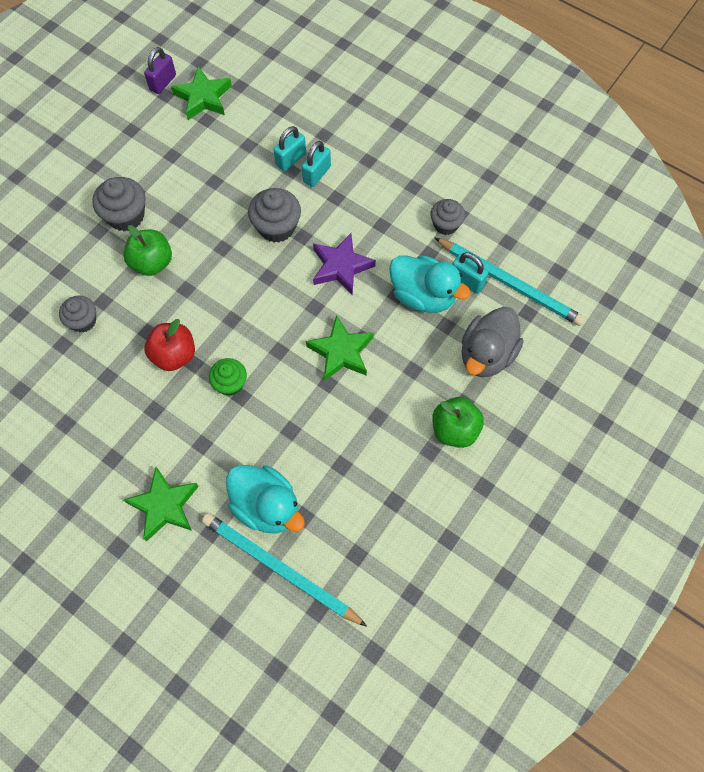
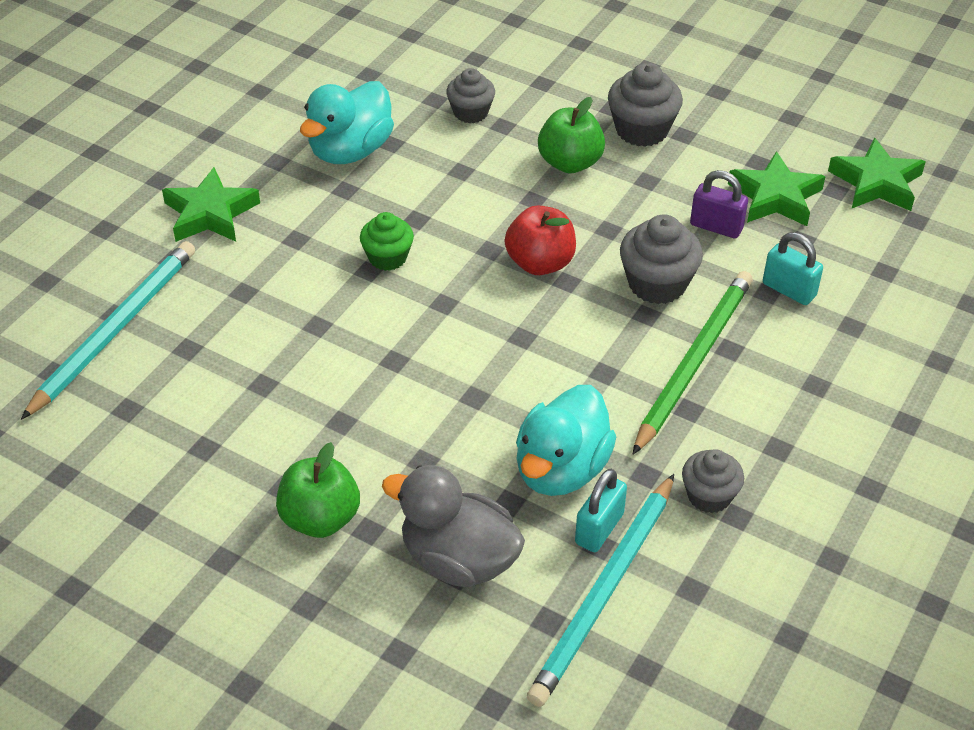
camera: 85 degrees right, 20 degrees down
purple padlock [144,47,176,94] -> purple padlock moved to [690,170,748,238]
red apple [144,319,195,371] -> red apple moved to [505,206,576,275]
turquoise duck [226,465,305,534] -> turquoise duck moved to [300,81,394,164]
turquoise padlock [302,141,331,187] -> none
green star [306,315,374,381] -> green star moved to [728,151,826,226]
purple star [313,233,376,295] -> none
none -> green pencil [633,271,753,455]

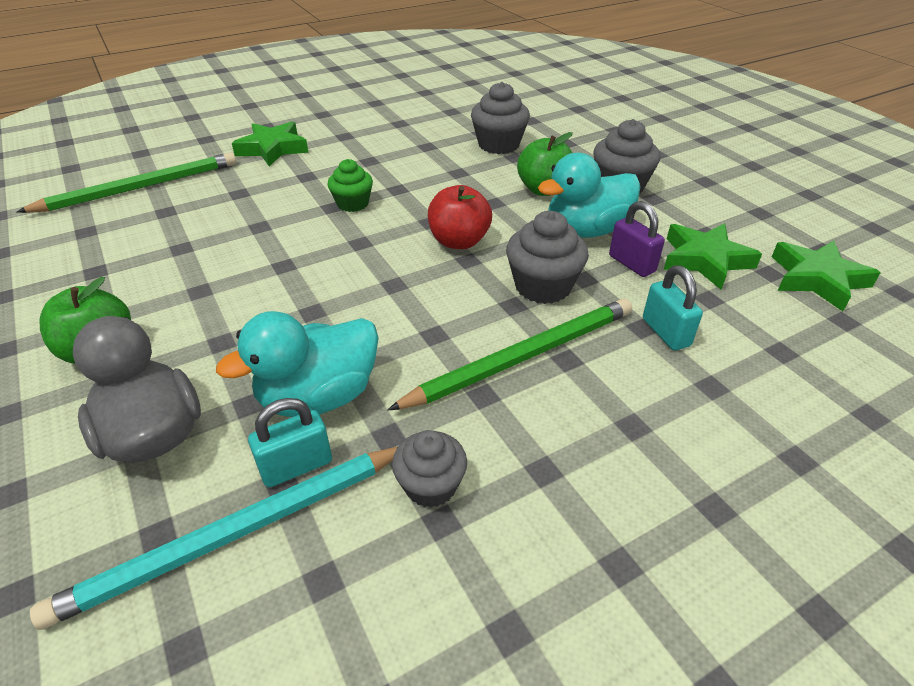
camera: 30 degrees right, 5 degrees down
turquoise pencil [21,241,195,420] -> green pencil [17,152,236,213]
turquoise duck [300,81,394,164] -> turquoise duck moved to [538,153,640,238]
grey cupcake [446,68,495,123] -> grey cupcake [471,82,530,154], size x1.50

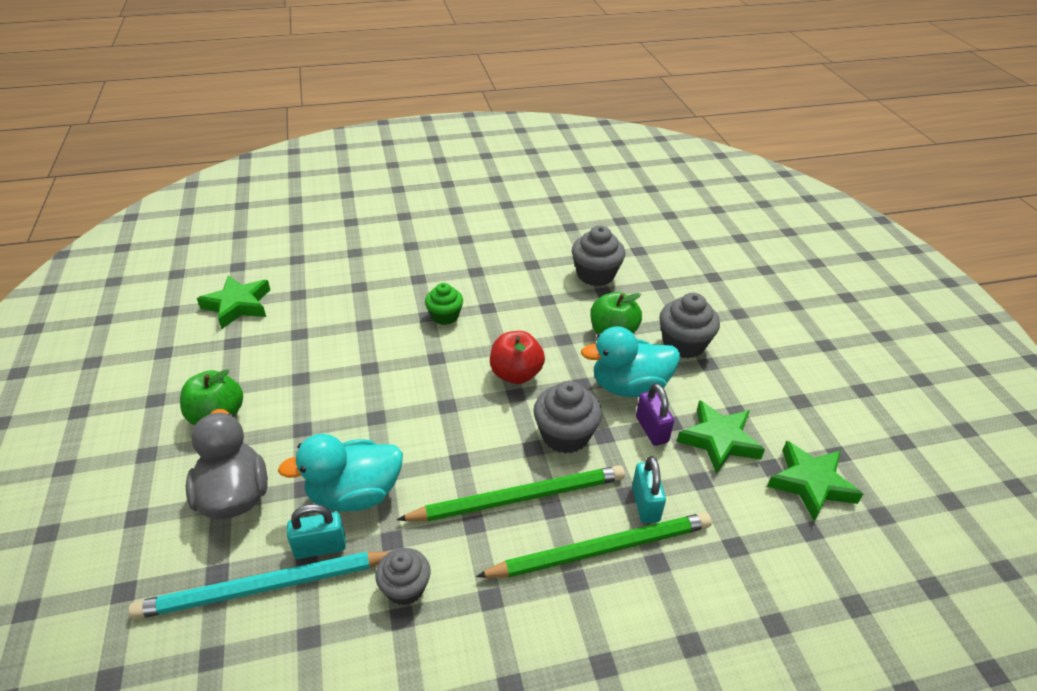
camera: 15 degrees right, 0 degrees up
green pencil [17,152,236,213] -> green pencil moved to [476,512,712,578]
green star [232,121,309,166] -> green star moved to [197,275,270,329]

